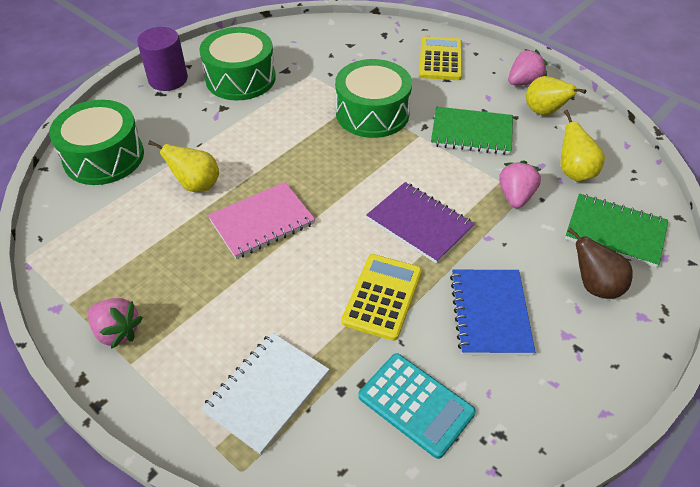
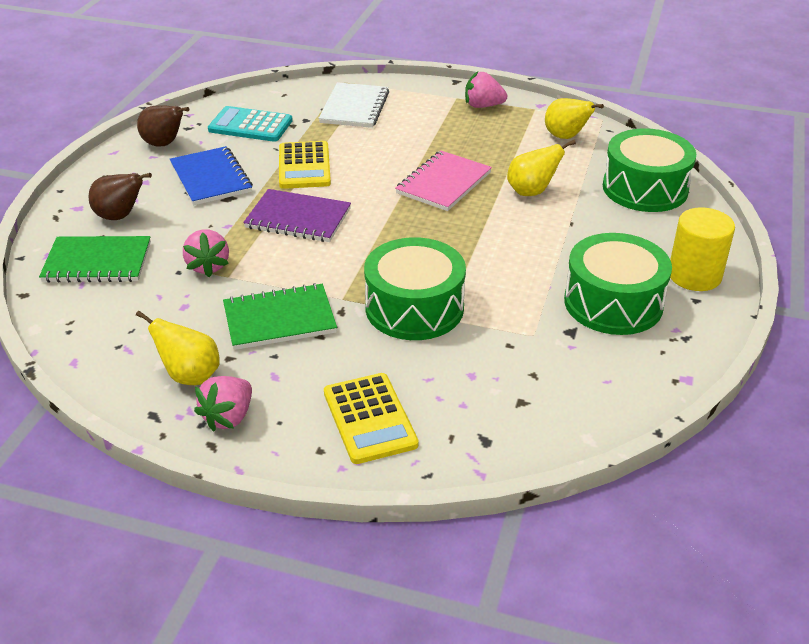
camera: 155 degrees right, 10 degrees down
purple cylinder [137,27,188,91] -> yellow cylinder [670,207,735,291]
yellow pear [561,110,605,181] -> yellow pear moved to [545,98,604,139]
none -> brown pear [137,106,189,147]

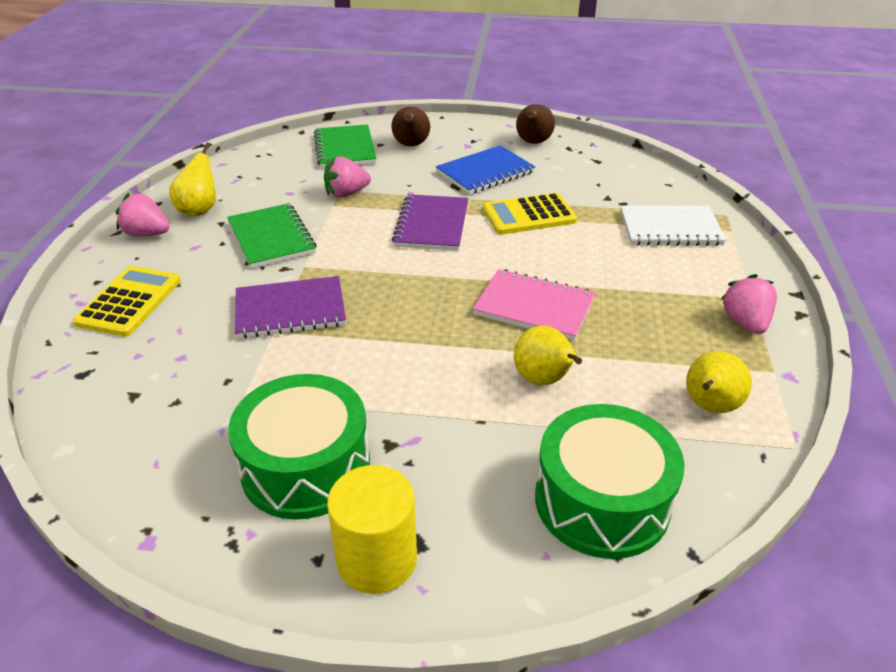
camera: 80 degrees right, 0 degrees up
turquoise calculator [208,106,293,142] -> none
yellow calculator [324,373,419,464] -> yellow calculator turned 135 degrees clockwise [73,266,181,337]
green drum [364,237,466,340] -> purple notebook [235,276,346,338]

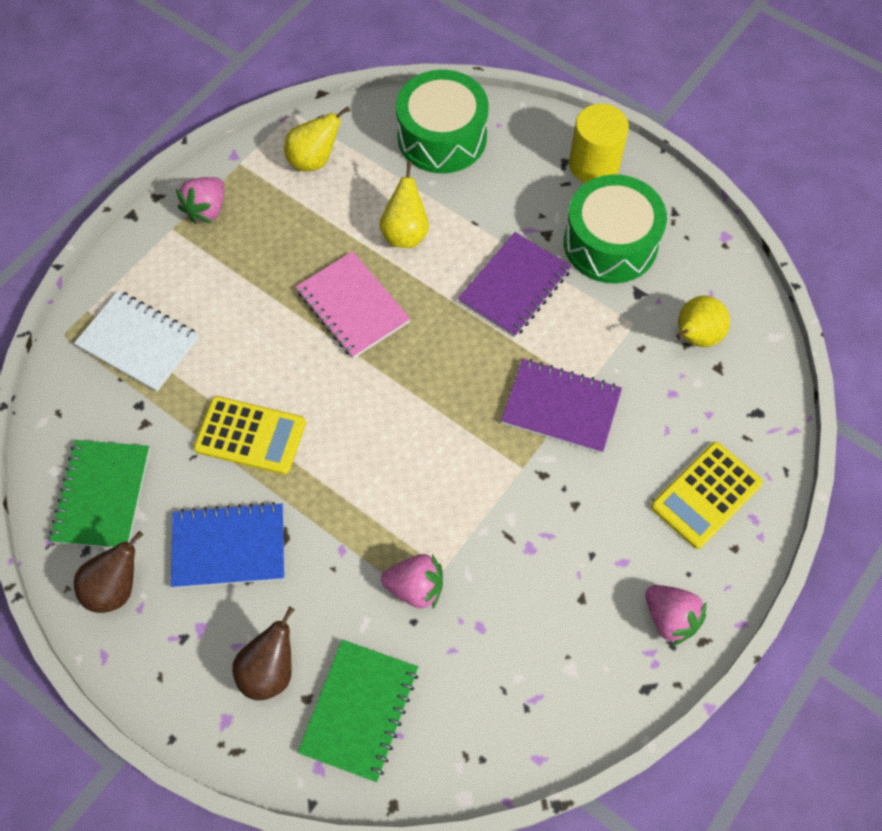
camera: 150 degrees left, 25 degrees up
yellow pear [169,143,216,216] -> yellow pear moved to [676,296,730,347]
green notebook [227,203,317,269] -> green notebook moved to [49,440,150,548]
purple notebook [392,194,468,251] -> purple notebook moved to [458,232,572,337]

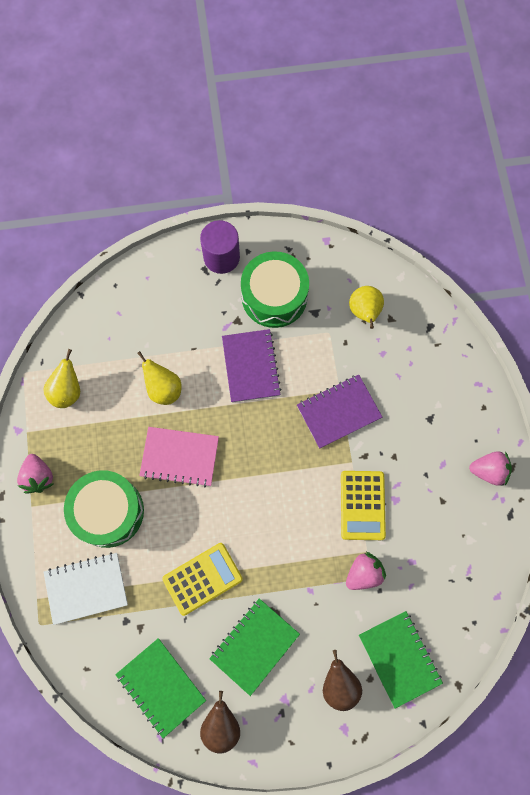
camera: 45 degrees left, 10 degrees up
blue notebook [171,502,284,588] -> green notebook [209,598,300,696]
green drum [396,70,489,173] -> green drum moved to [64,470,144,548]
yellow cylinder [569,104,629,183] -> purple cylinder [200,220,240,274]
yellow calculator [651,442,763,549] -> yellow calculator moved to [341,471,386,540]

